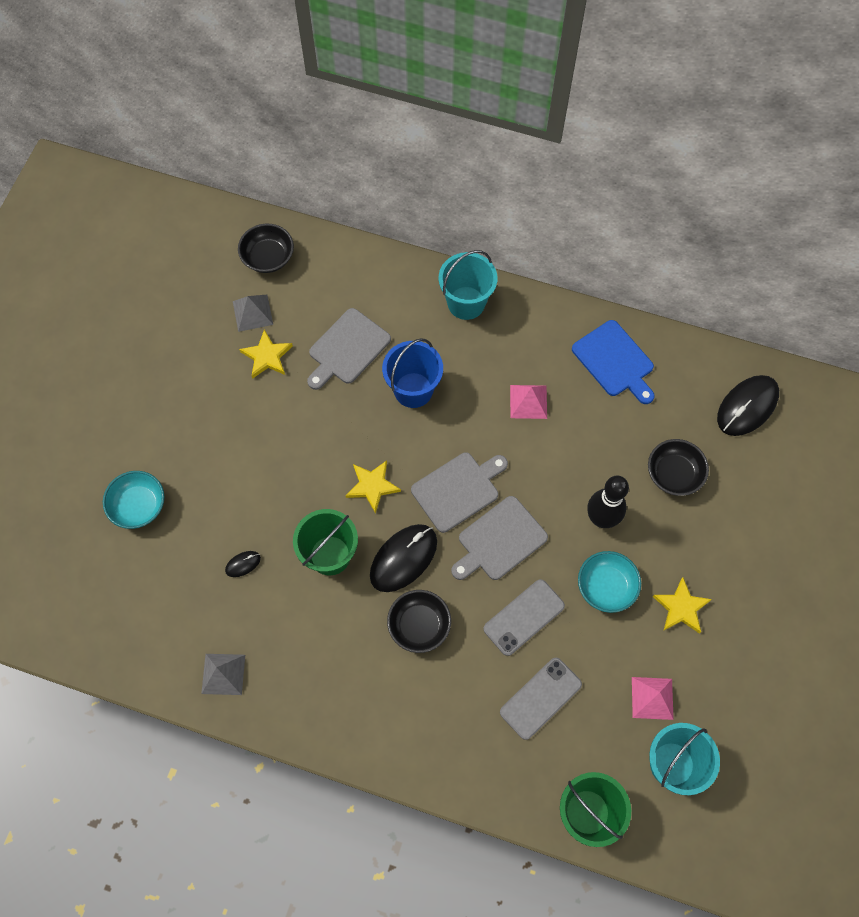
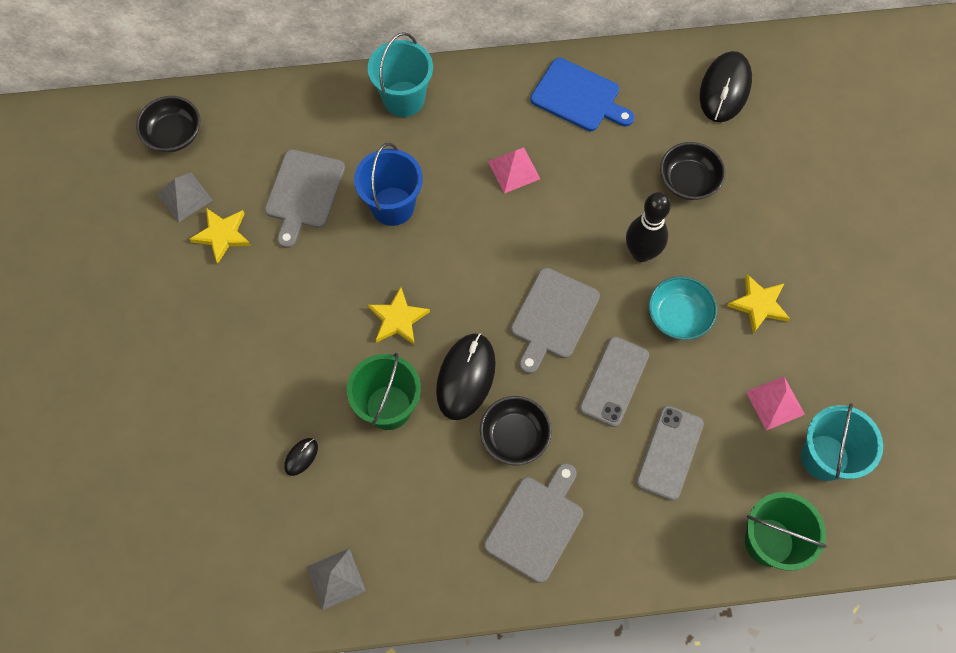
camera: 25 degrees left, 0 degrees up
turquoise bowl [103,471,165,529] -> none
grey cutting board [411,453,508,533] -> grey cutting board moved to [484,463,583,583]

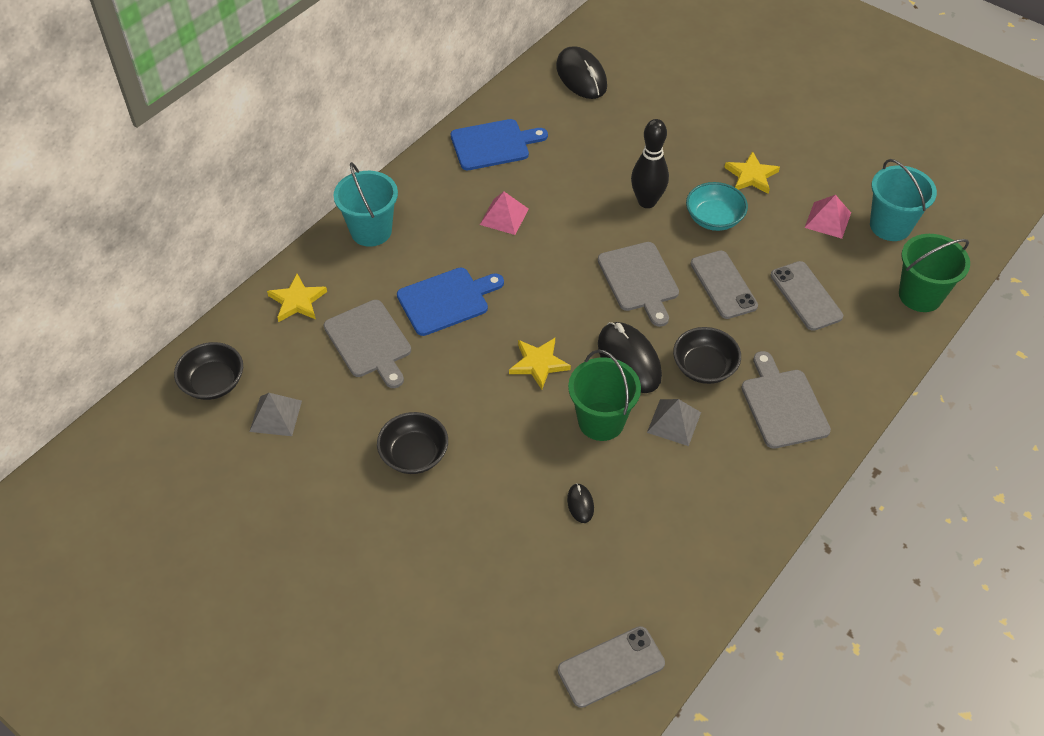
camera: 45 degrees left, 15 degrees down
yellow star [189,208,251,264] -> yellow star moved to [267,274,327,322]
grey pyramid [307,548,366,610] -> grey pyramid moved to [647,399,701,446]
blue bucket [354,143,423,226] -> blue cutting board [397,268,504,336]
black bowl [660,142,725,200] -> black bowl moved to [377,412,448,474]
none -> grey phone [558,626,665,708]

